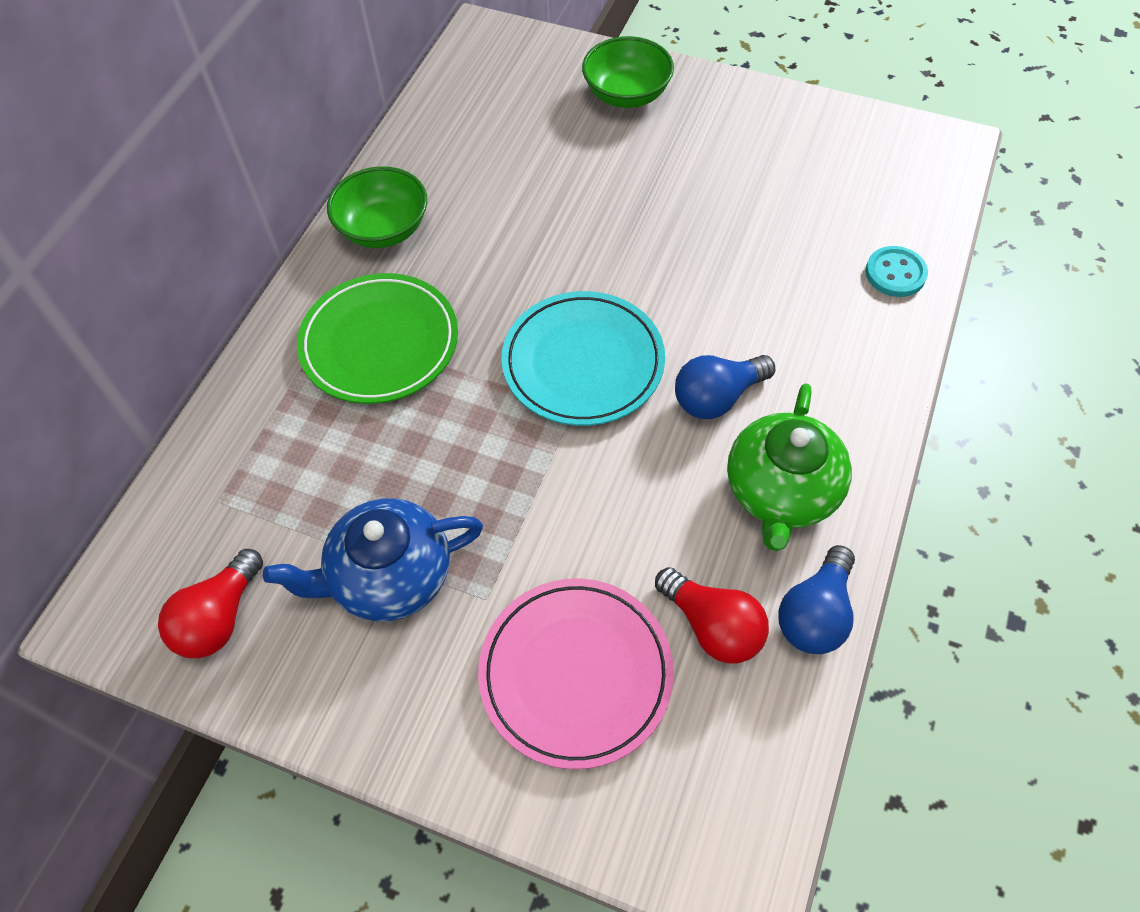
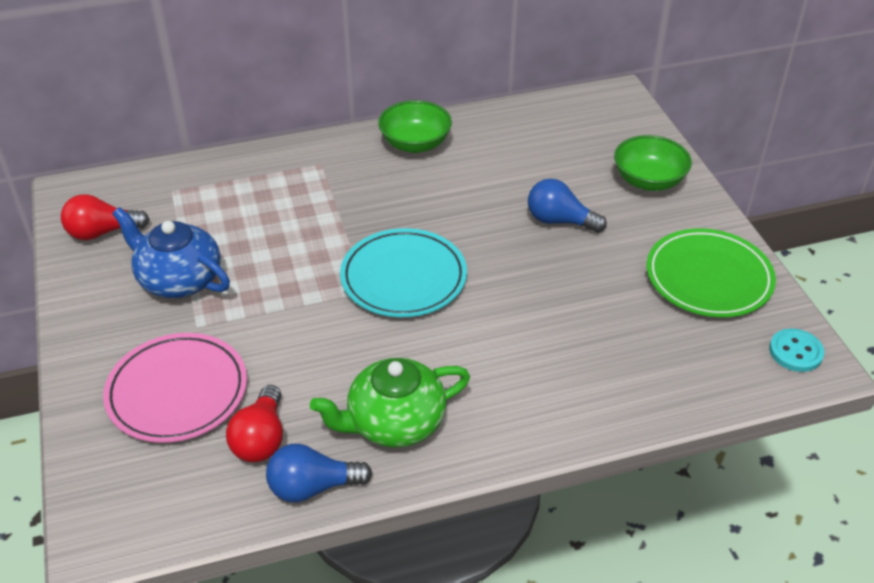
camera: 50 degrees right, 15 degrees down
green plate [297,273,458,404] -> green plate moved to [647,228,776,318]
blue light bulb [675,355,775,419] -> blue light bulb moved to [528,179,607,233]
turquoise button [866,246,928,297] -> turquoise button moved to [769,329,824,372]

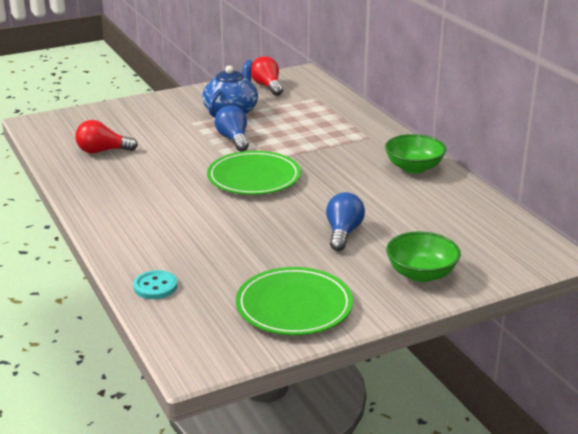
camera: 80 degrees right, 15 degrees down
pink plate [103,333,247,443] -> none
blue light bulb [266,444,373,502] -> blue light bulb moved to [215,105,249,151]
green teapot [310,358,470,448] -> none
turquoise plate [340,228,467,317] -> green plate [207,151,301,195]
turquoise button [769,329,824,372] -> turquoise button moved to [133,270,177,299]

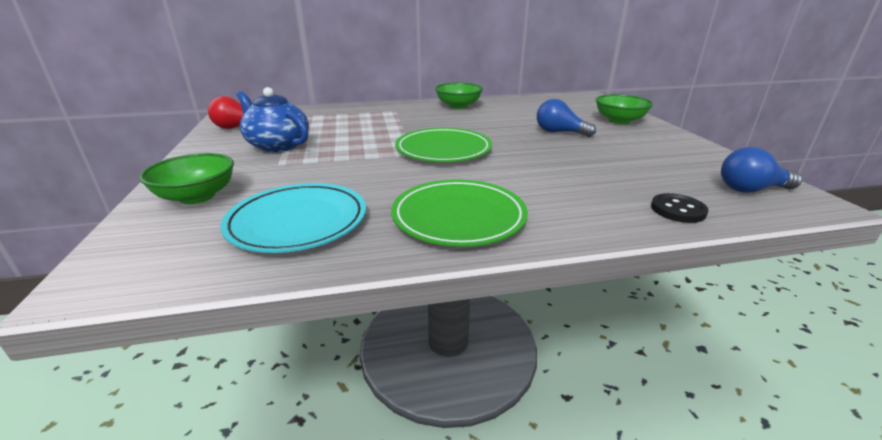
camera: 75 degrees left, 0 degrees up
red light bulb [75,120,138,153] -> turquoise plate [220,183,366,253]
turquoise button [133,270,177,299] -> black button [651,193,709,223]
blue light bulb [215,105,249,151] -> blue light bulb moved to [721,147,802,193]
green plate [236,267,353,335] -> green plate moved to [391,179,528,247]
none -> green bowl [139,153,234,204]

